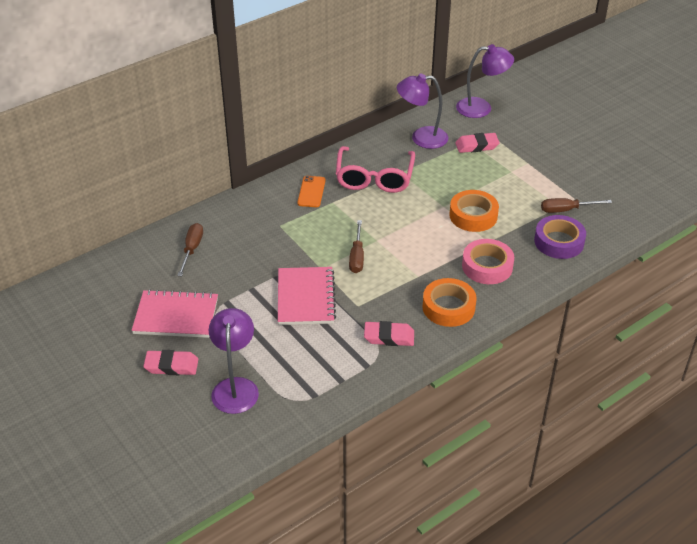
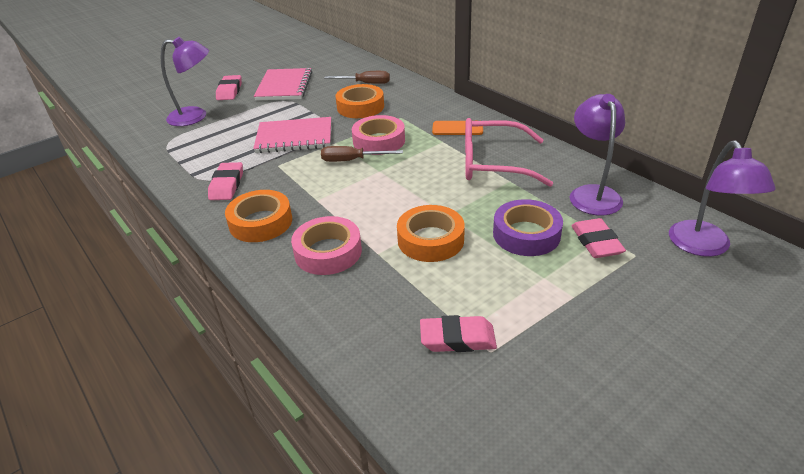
camera: 90 degrees right, 5 degrees down
purple tape [534,215,586,259] -> purple tape moved to [493,199,563,256]
brown screwdriver [541,198,612,213] -> pink eraser [420,315,497,352]
none -> orange tape [335,84,384,118]
none -> pink tape [352,115,405,155]

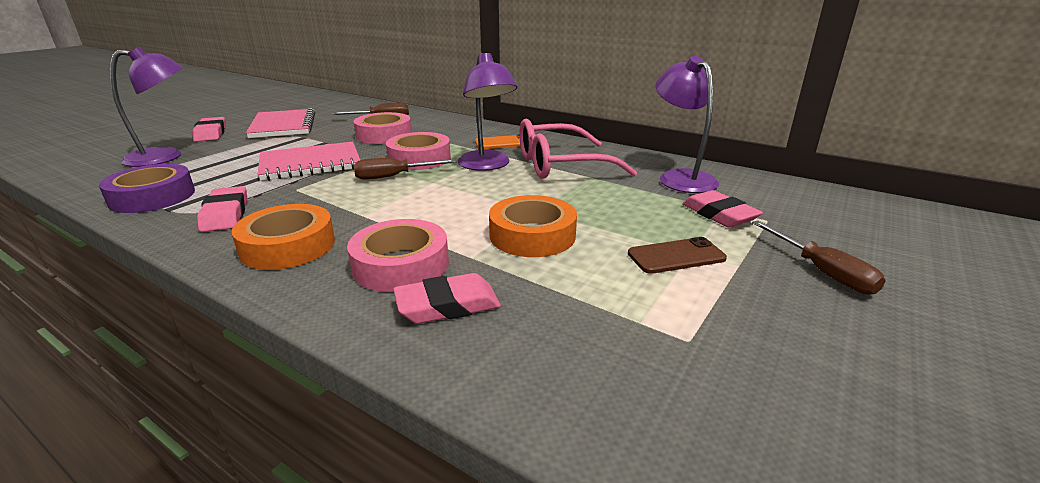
camera: 20 degrees left, 10 degrees down
orange tape [335,84,384,118] -> pink tape [354,112,412,144]
pink eraser [420,315,497,352] -> pink eraser moved to [394,273,501,324]
purple tape [493,199,563,256] -> purple tape moved to [99,164,195,213]
purple lamp [669,140,776,257] -> purple lamp moved to [458,53,517,171]
none -> brown phone [628,237,727,274]
none -> brown screwdriver [752,220,886,295]

